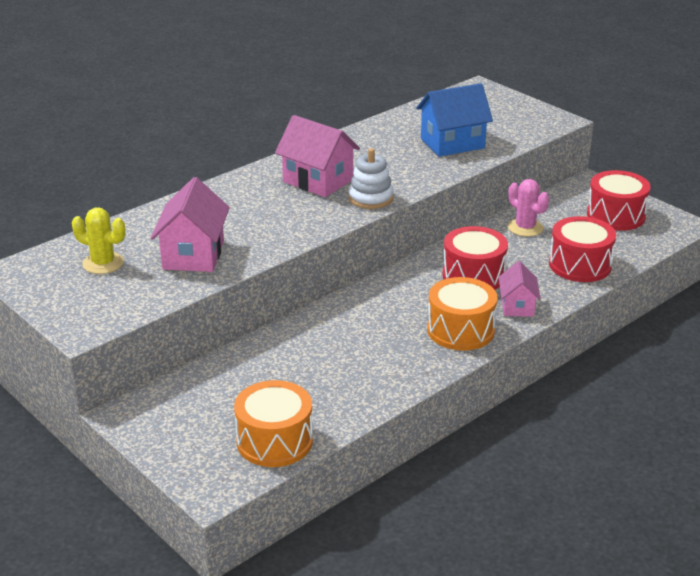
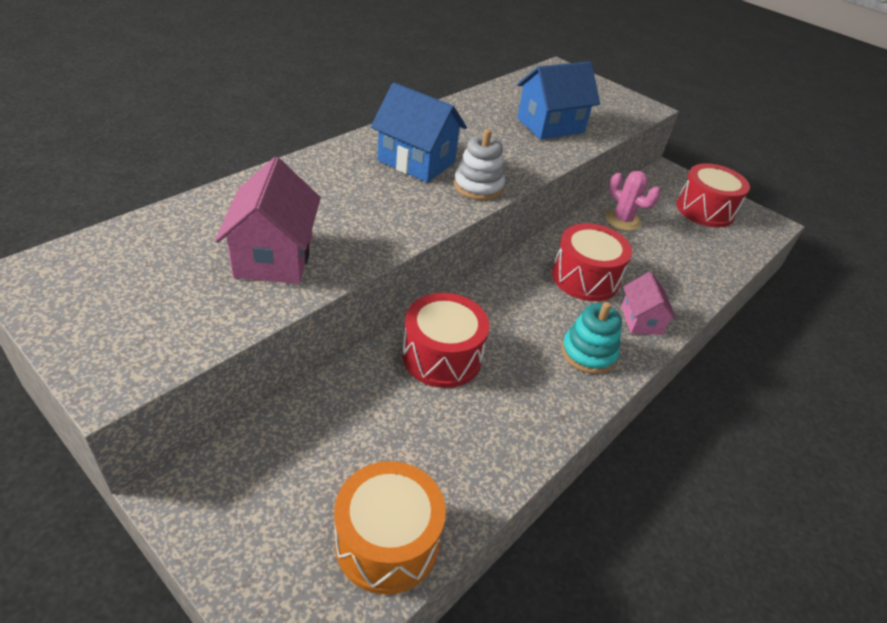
camera: 10 degrees left, 10 degrees up
yellow cactus [72,208,126,274] -> none
pink house [275,115,360,197] -> blue house [371,83,467,183]
orange drum [427,277,498,350] -> turquoise stacking toy [562,302,622,374]
red drum [549,216,616,282] -> red drum moved to [402,293,489,388]

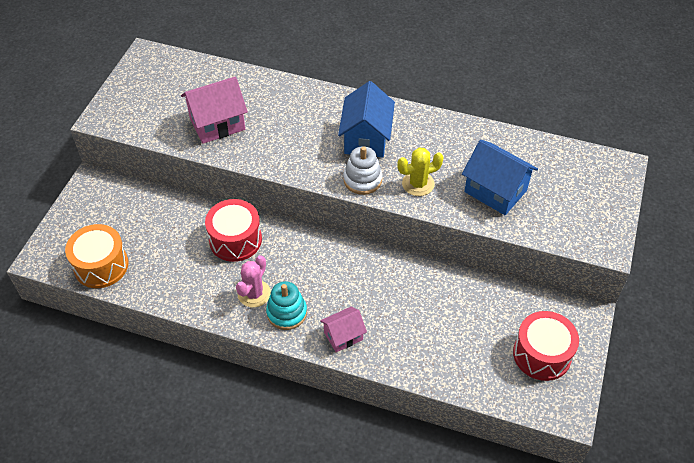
camera: 70 degrees right, 10 degrees up
red drum [552,223,632,301] -> none
pink cactus [605,171,660,231] -> pink cactus moved to [236,255,271,307]
none -> yellow cactus [397,148,444,196]

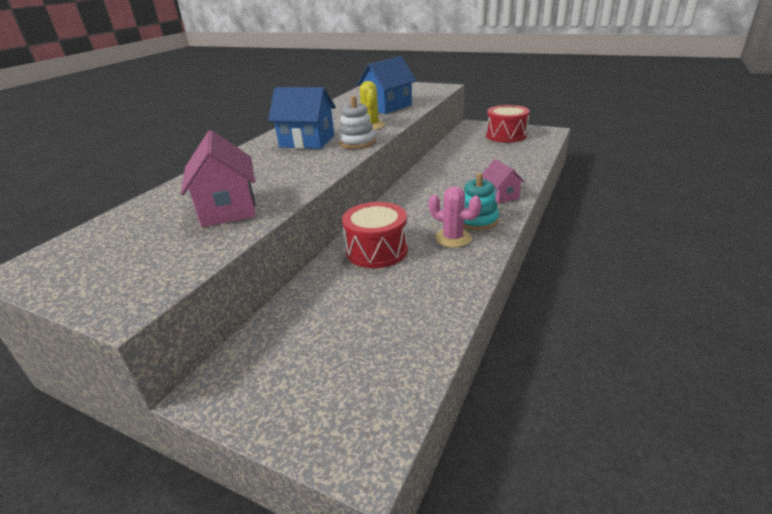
camera: 80 degrees left, 20 degrees down
orange drum [65,224,128,288] -> none

